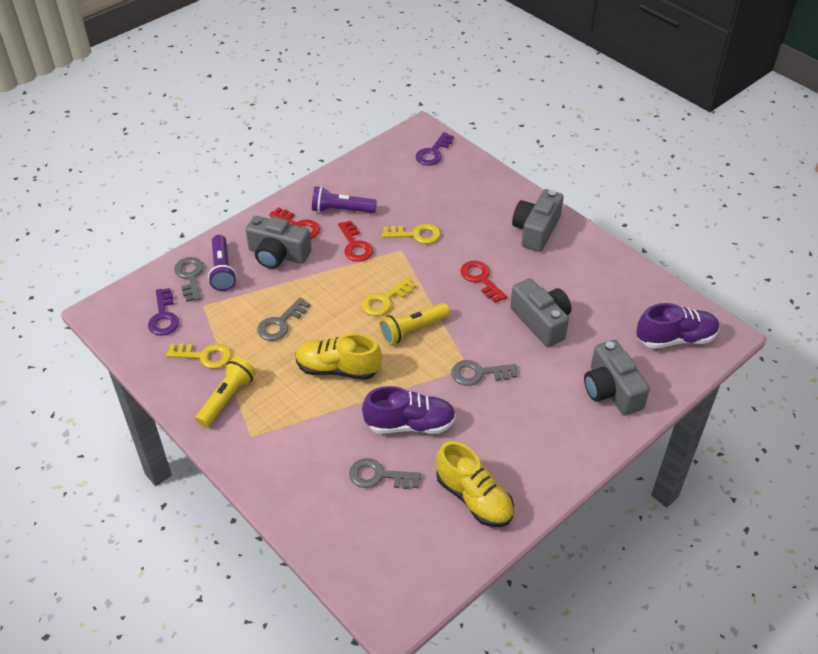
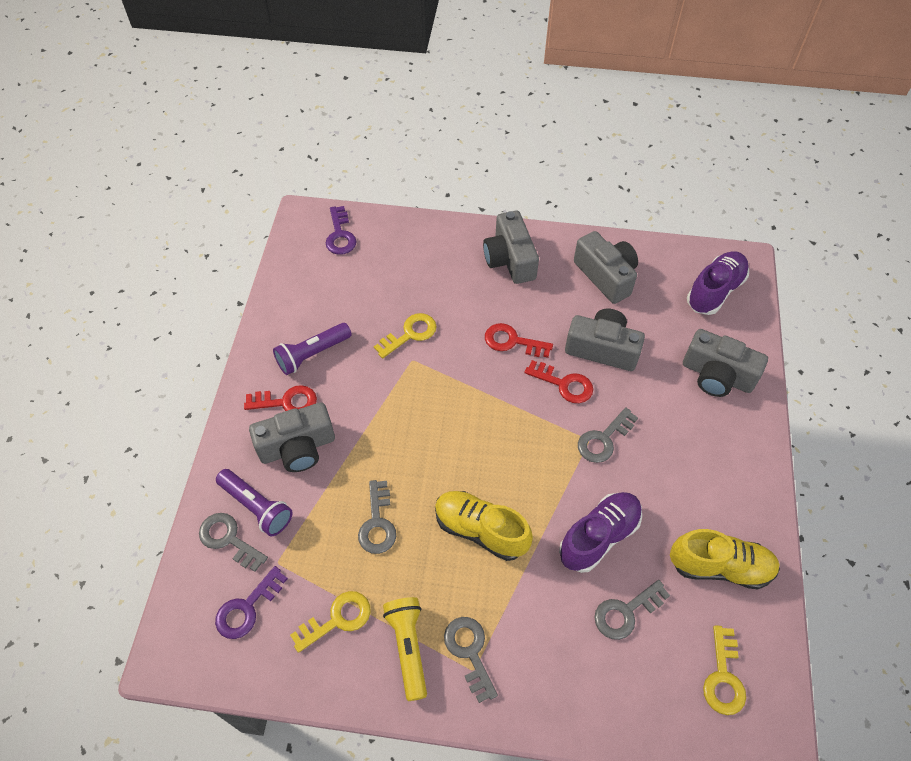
camera: 40 degrees left, 10 degrees up
purple key [148,288,179,336] -> purple key turned 90 degrees clockwise [215,566,288,639]
yellow shoe [295,333,382,380] -> yellow shoe turned 60 degrees clockwise [435,491,533,561]
red key [338,220,373,262] -> red key moved to [524,360,593,403]
yellow key [361,278,416,316] -> yellow key moved to [703,625,746,715]
yellow flashlight [379,303,450,345] -> none
none -> grey key [444,617,498,703]
none -> grey camera [574,231,638,304]

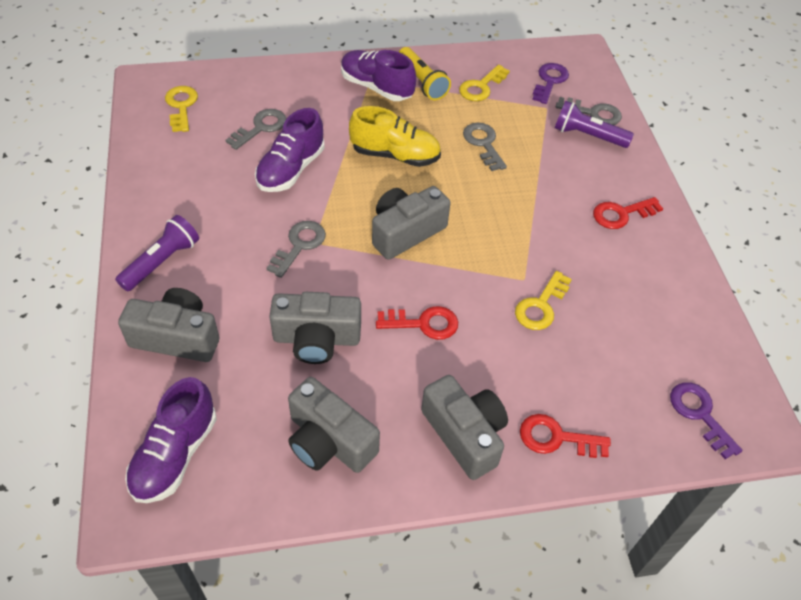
camera: 160 degrees right, 5 degrees down
grey camera [249,402,335,472] -> grey camera moved to [372,186,451,260]
purple flashlight [273,323,352,375] -> purple flashlight moved to [115,215,199,292]
grey key [444,617,498,703] -> purple shoe [341,50,416,101]
red key [524,360,593,403] -> red key moved to [520,414,611,458]
yellow shoe [670,529,780,590] -> none

